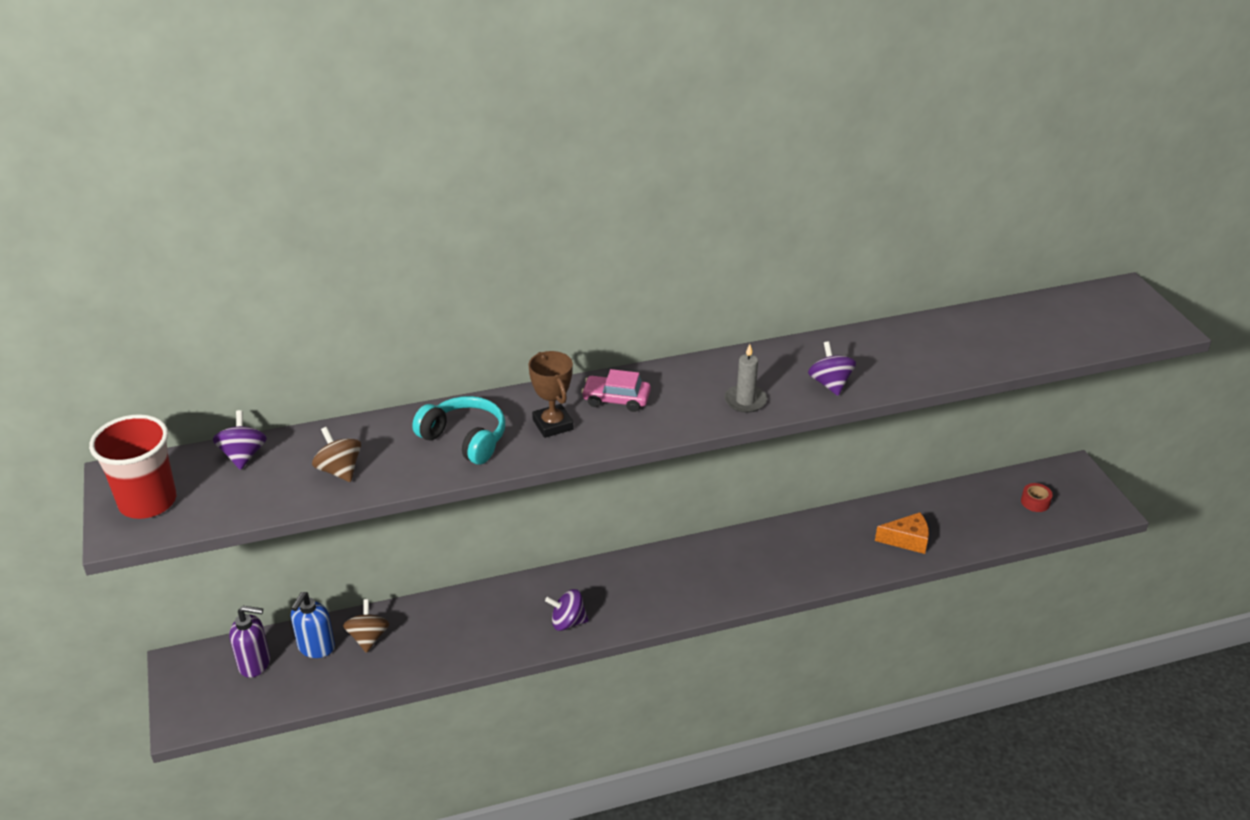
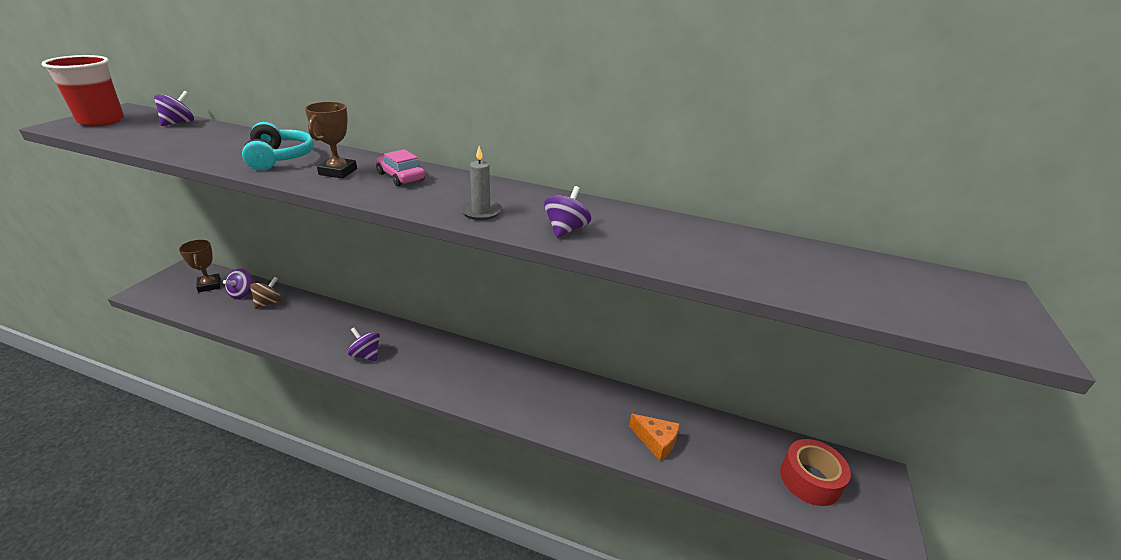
camera: 35 degrees right, 5 degrees down
purple soap dispenser [229,606,270,678] -> brown trophy [179,240,221,292]
blue soap dispenser [291,592,335,658] -> purple spinning top [223,268,253,299]
brown spinning top [312,427,361,482] -> none
red tape [1021,483,1053,512] -> red tape [780,439,851,506], size x1.94

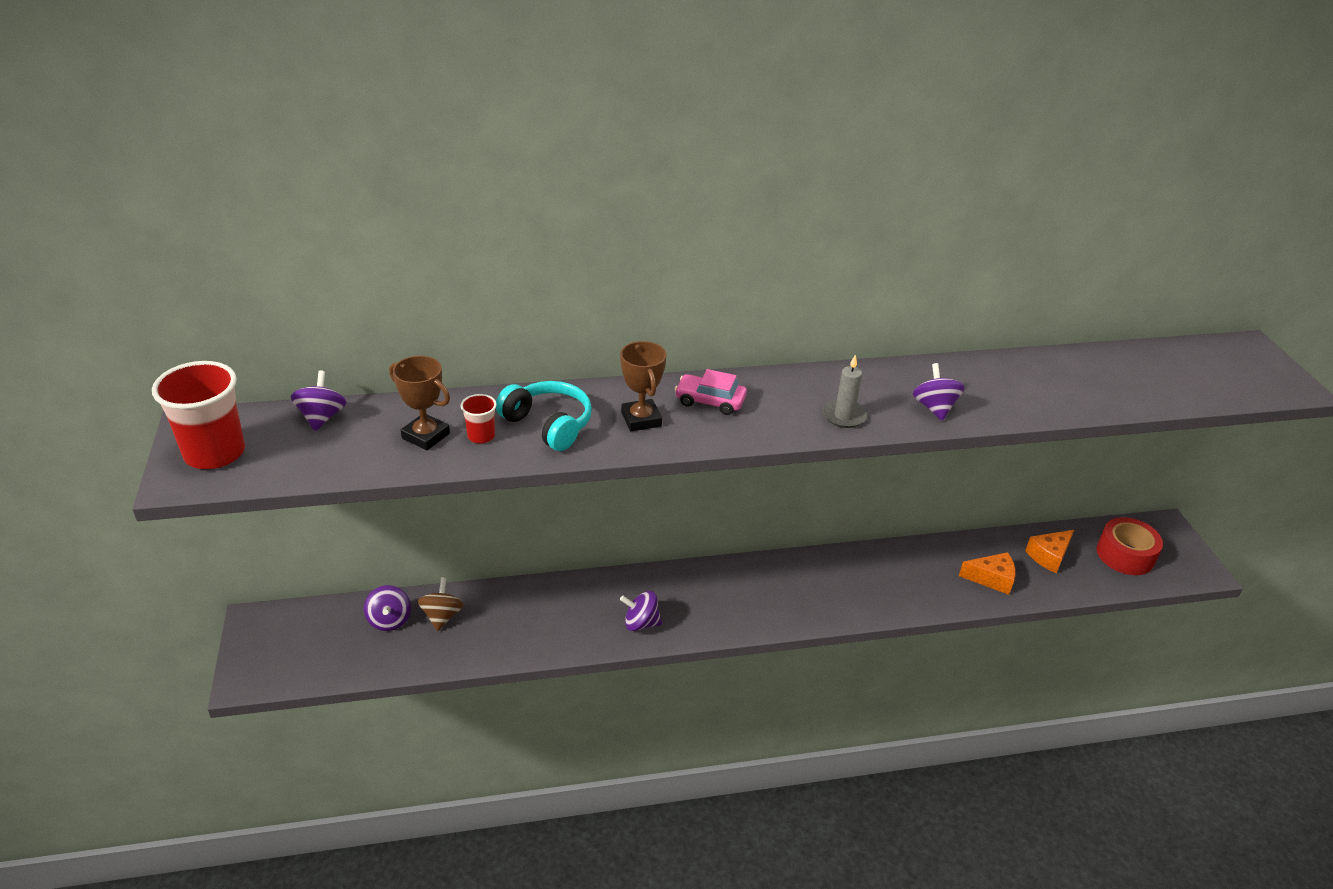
camera: 30 degrees left, 5 degrees up
brown trophy [179,240,221,292] -> brown trophy moved to [389,356,450,450]
none -> red cup [460,394,497,443]
none -> orange cheese [1025,530,1074,573]

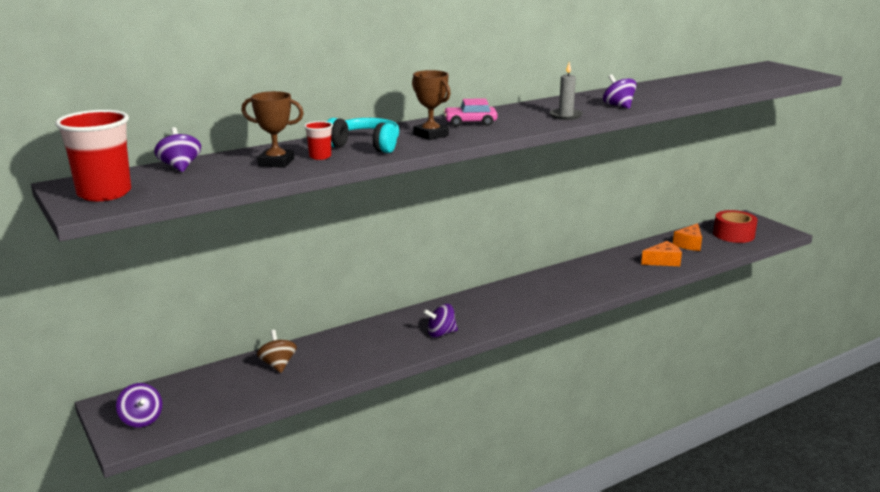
camera: 20 degrees left, 15 degrees down
purple spinning top [364,585,411,631] -> purple spinning top moved to [116,383,162,427]

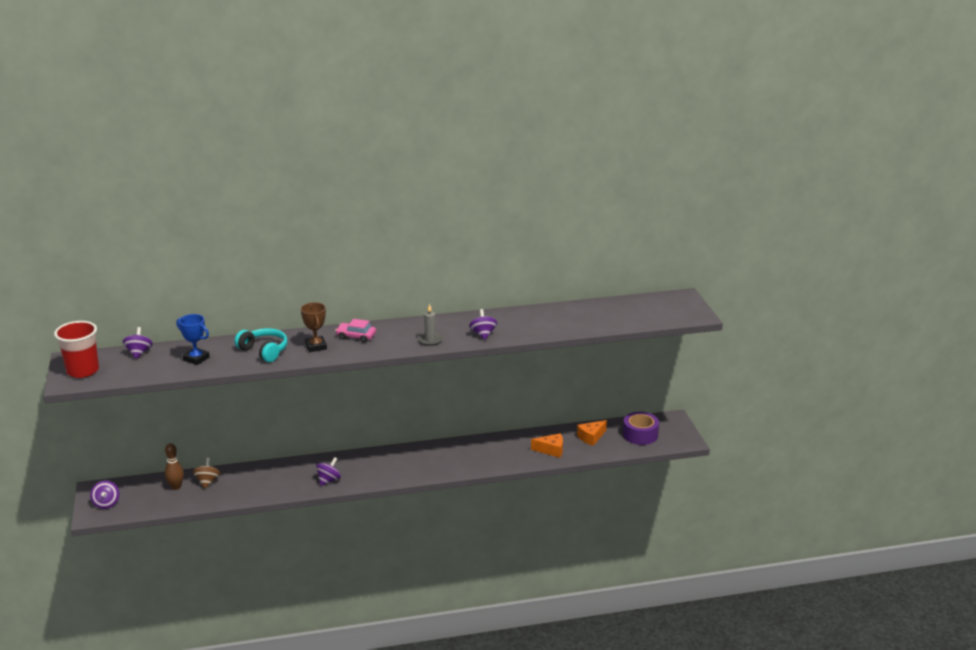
camera: 20 degrees right, 5 degrees up
brown trophy [241,91,304,168] -> blue trophy [176,314,210,365]
red cup [304,121,333,160] -> none
purple spinning top [423,304,458,338] -> purple spinning top turned 120 degrees clockwise [316,457,341,486]
red tape [713,210,758,243] -> purple tape [623,412,659,445]
none -> brown bowling pin [165,443,184,490]

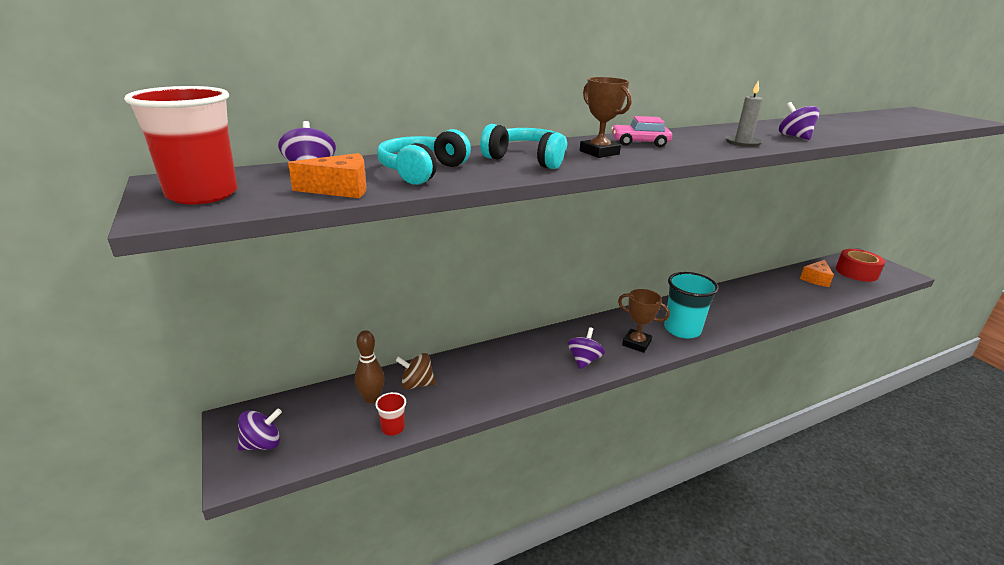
camera: 15 degrees left, 0 degrees up
purple spinning top [90,481,119,509] -> purple spinning top turned 90 degrees counterclockwise [238,409,282,451]
blue trophy [176,314,210,365] -> turquoise headphones [377,129,471,185]
brown spinning top [193,458,221,489] -> brown spinning top turned 75 degrees counterclockwise [395,353,436,390]
orange cheese [531,433,563,458] -> orange cheese moved to [288,153,366,198]
purple tape [623,412,659,445] -> red tape [836,249,885,282]
none -> red cup [375,392,406,436]
none -> brown trophy [618,289,670,353]
none -> turquoise cup [664,272,719,339]

